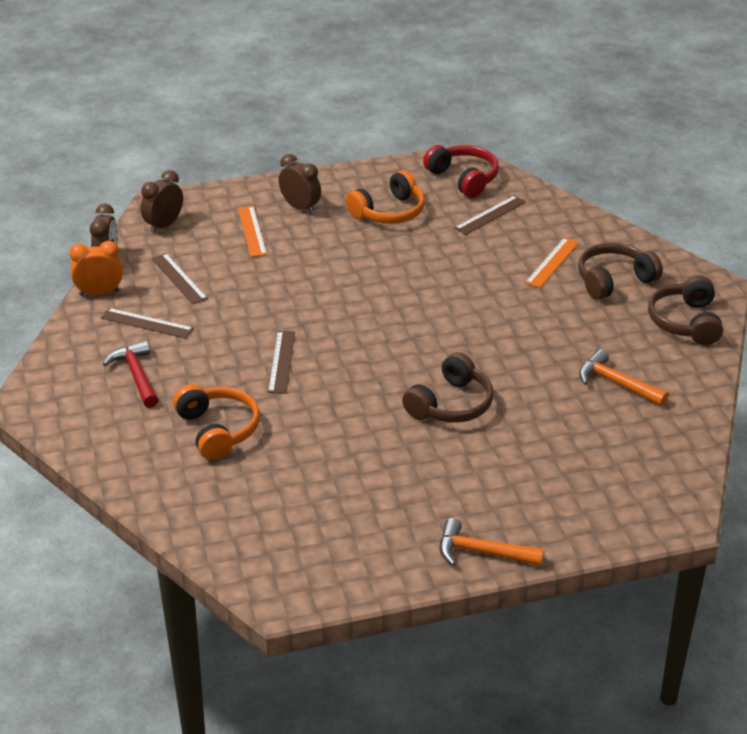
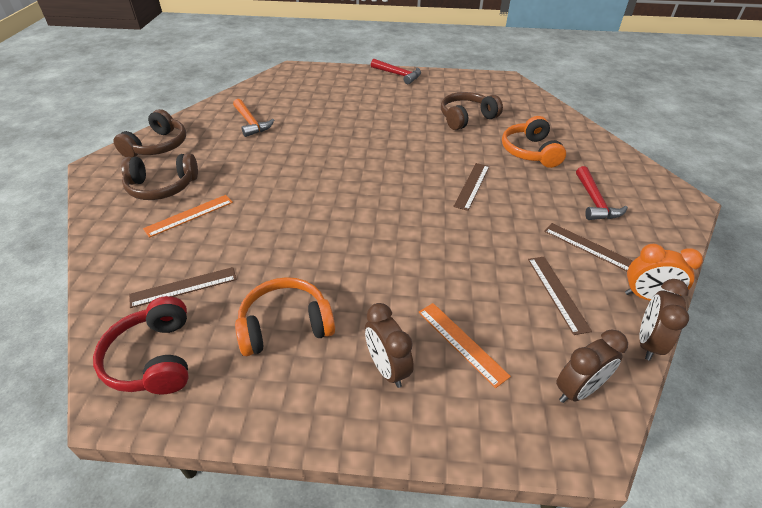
camera: 160 degrees left, 5 degrees up
orange ruler [238,206,267,257] -> orange ruler turned 45 degrees counterclockwise [419,303,511,388]
brown headphones [402,352,494,423] -> brown headphones moved to [441,92,503,130]
orange hammer [440,518,544,566] -> red hammer [371,59,421,84]

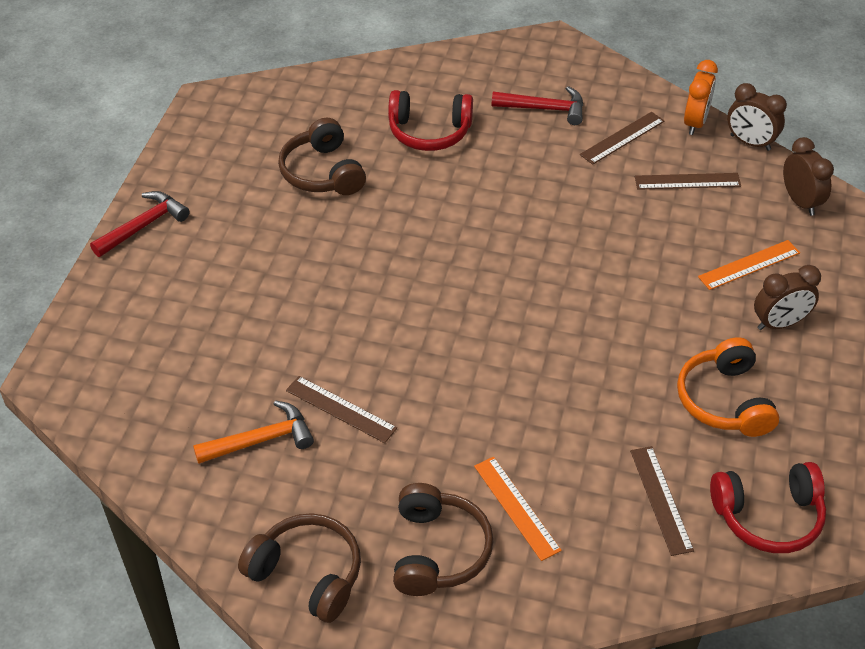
camera: 80 degrees left, 5 degrees up
brown ruler [453,163,489,211] -> brown ruler moved to [286,376,397,443]
orange headphones [502,116,566,168] -> red headphones [388,90,473,151]

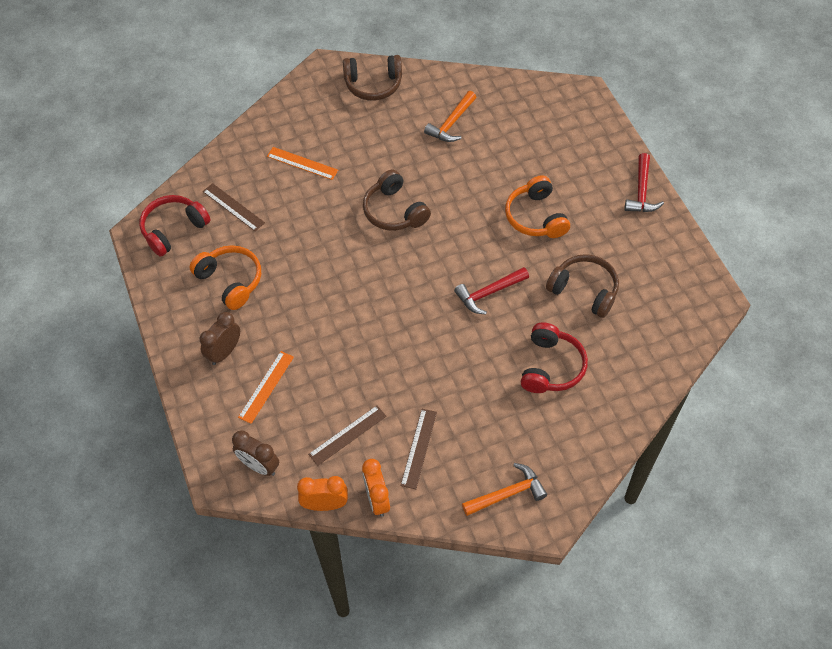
camera: 145 degrees right, 10 degrees up
brown ruler [286,376,397,443] -> none
red headphones [388,90,473,151] -> red headphones turned 135 degrees clockwise [521,323,588,393]
brown headphones [393,483,493,596] -> brown headphones moved to [363,170,431,231]
red hammer [492,86,583,125] -> red hammer moved to [454,267,529,315]
brown clock [727,83,787,151] -> orange clock [297,476,348,511]
none -> orange hammer [462,463,547,516]
none -> orange headphones [505,175,570,238]

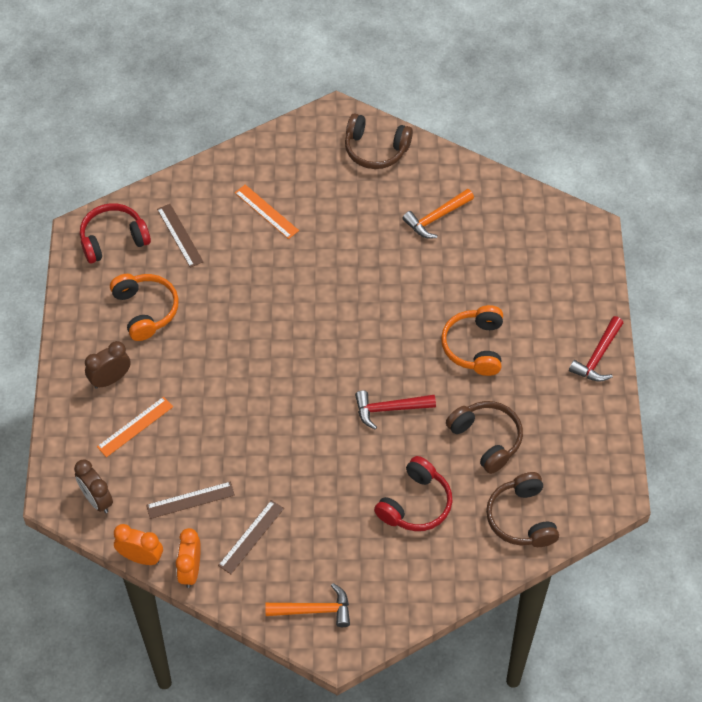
camera: 20 degrees right, 0 degrees up
brown headphones [363,170,431,231] -> brown headphones moved to [486,472,559,547]

